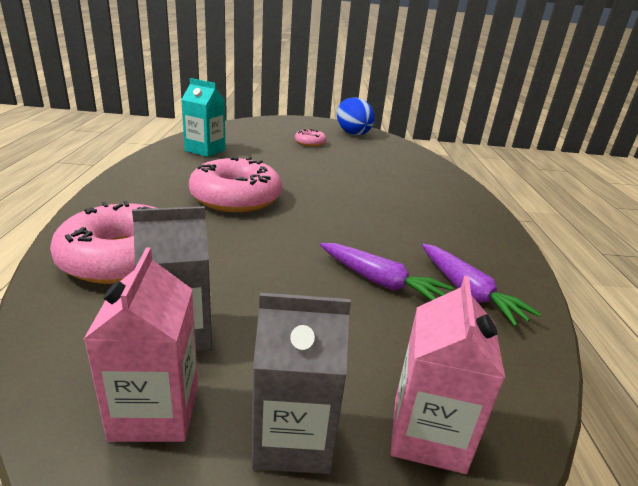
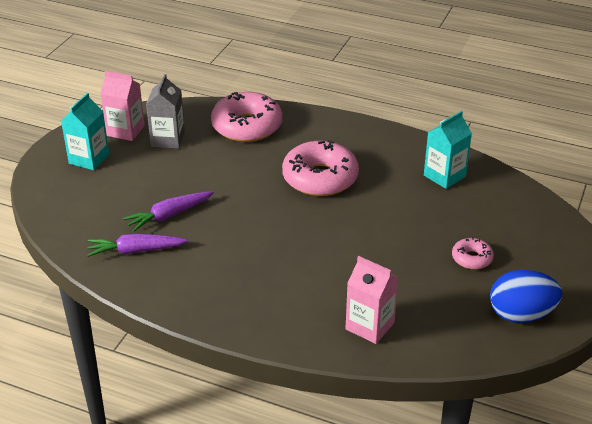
camera: 115 degrees right, 10 degrees up
grey carton [251,293,351,474] -> turquoise carton [61,93,109,170]
pink carton [390,276,505,474] -> pink carton moved to [345,256,399,344]

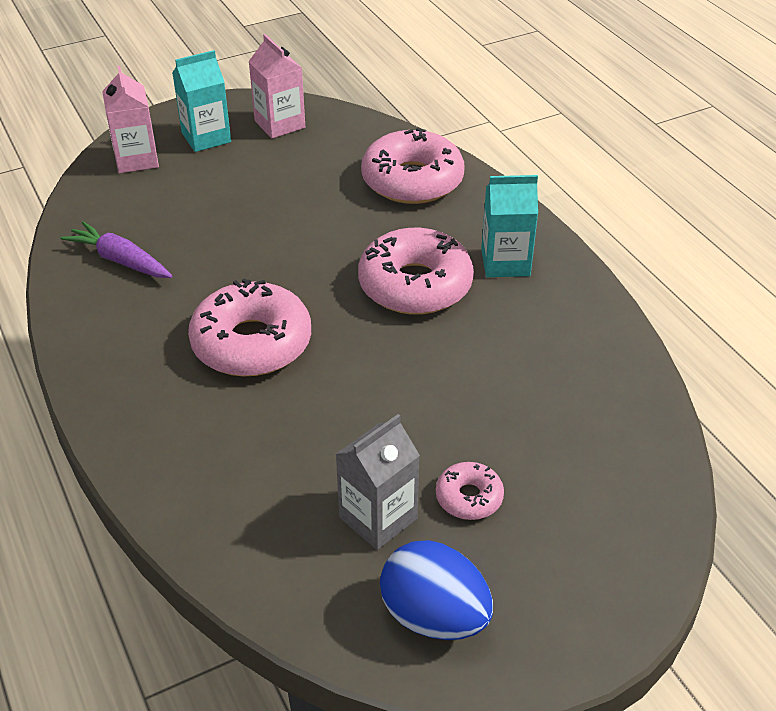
camera: 40 degrees right, 5 degrees up
purple carrot [123,191,214,232] -> none
grey carton [146,74,185,149] -> grey carton moved to [336,414,420,550]
pink carton [345,256,399,344] -> pink carton moved to [102,66,159,173]
turquoise carton [424,111,472,189] -> turquoise carton moved to [481,175,538,277]
none -> pink donut [188,278,311,376]

